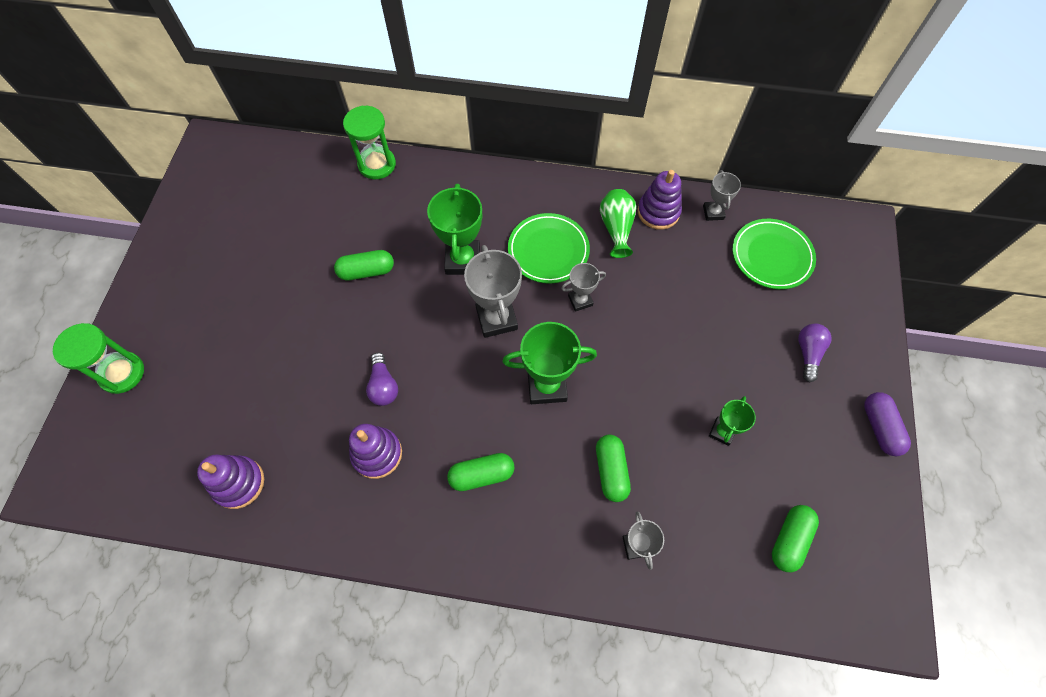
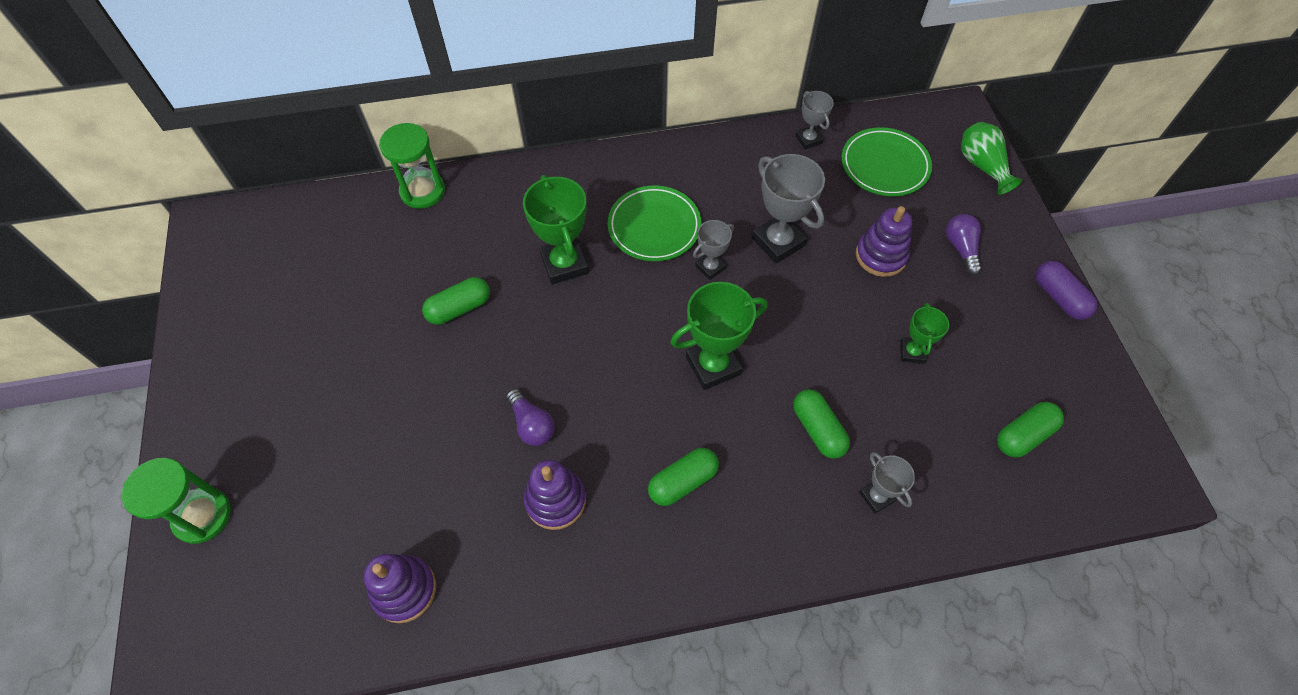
camera: 20 degrees left, 5 degrees down
grey trophy [464,245,522,338] -> grey trophy moved to [752,154,825,263]
green vase [600,189,637,258] -> green vase moved to [961,122,1022,195]
purple stacking toy [638,170,682,230] -> purple stacking toy moved to [856,206,912,277]
green capsule [772,505,819,572] -> green capsule turned 45 degrees clockwise [997,402,1064,457]

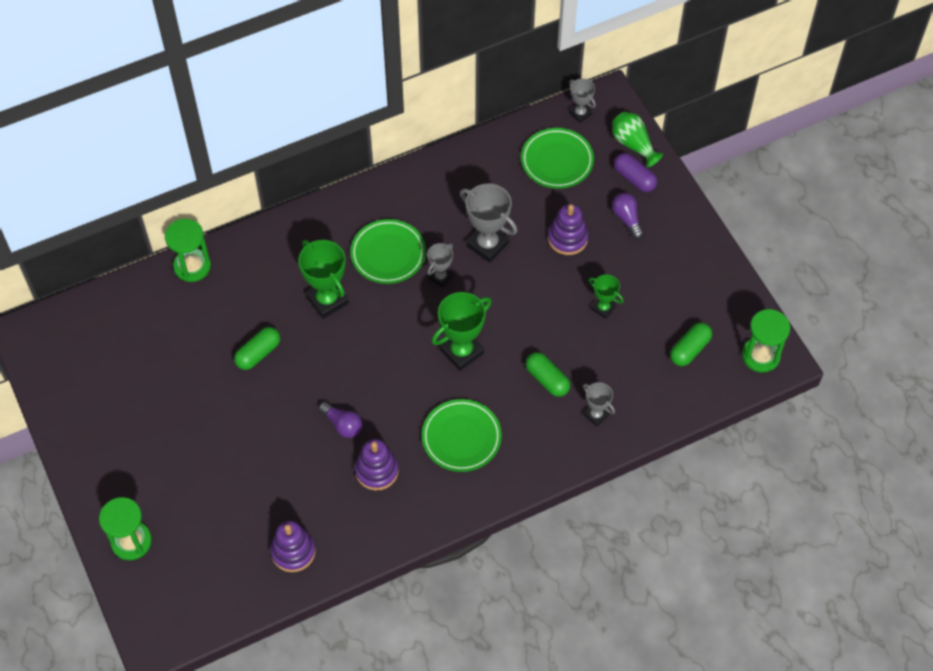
camera: 15 degrees left, 0 degrees up
green capsule [648,448,719,506] -> green plate [422,399,502,472]
grey trophy [795,91,834,149] -> grey trophy moved to [569,79,596,123]
green trophy [900,303,949,364] -> green trophy turned 45 degrees counterclockwise [589,274,624,319]
purple capsule [1036,261,1098,320] -> purple capsule moved to [614,153,657,192]
none -> green hourglass [742,309,790,373]

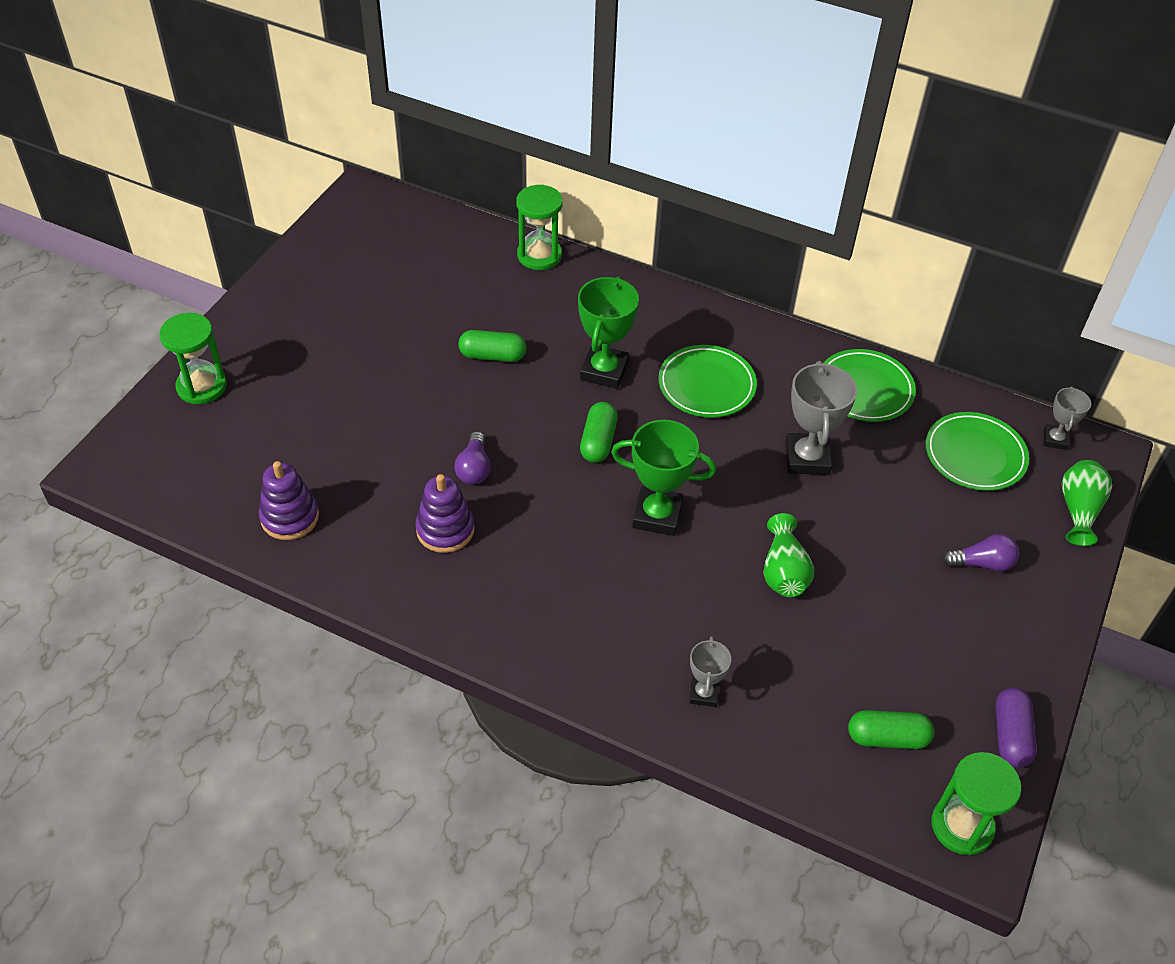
camera: 50 degrees right, 10 degrees down
green plate [422,399,502,472] -> green plate moved to [823,349,916,422]
grey trophy [427,243,453,287] -> none
green capsule [526,352,570,397] -> green capsule moved to [580,402,618,463]
purple stacking toy [548,204,588,255] -> none
green trophy [589,274,624,319] -> none
purple light bulb [612,193,643,239] -> purple light bulb turned 60 degrees clockwise [943,534,1019,571]
purple capsule [614,153,657,192] -> purple capsule moved to [996,688,1037,767]
none -> green vase [764,513,814,597]

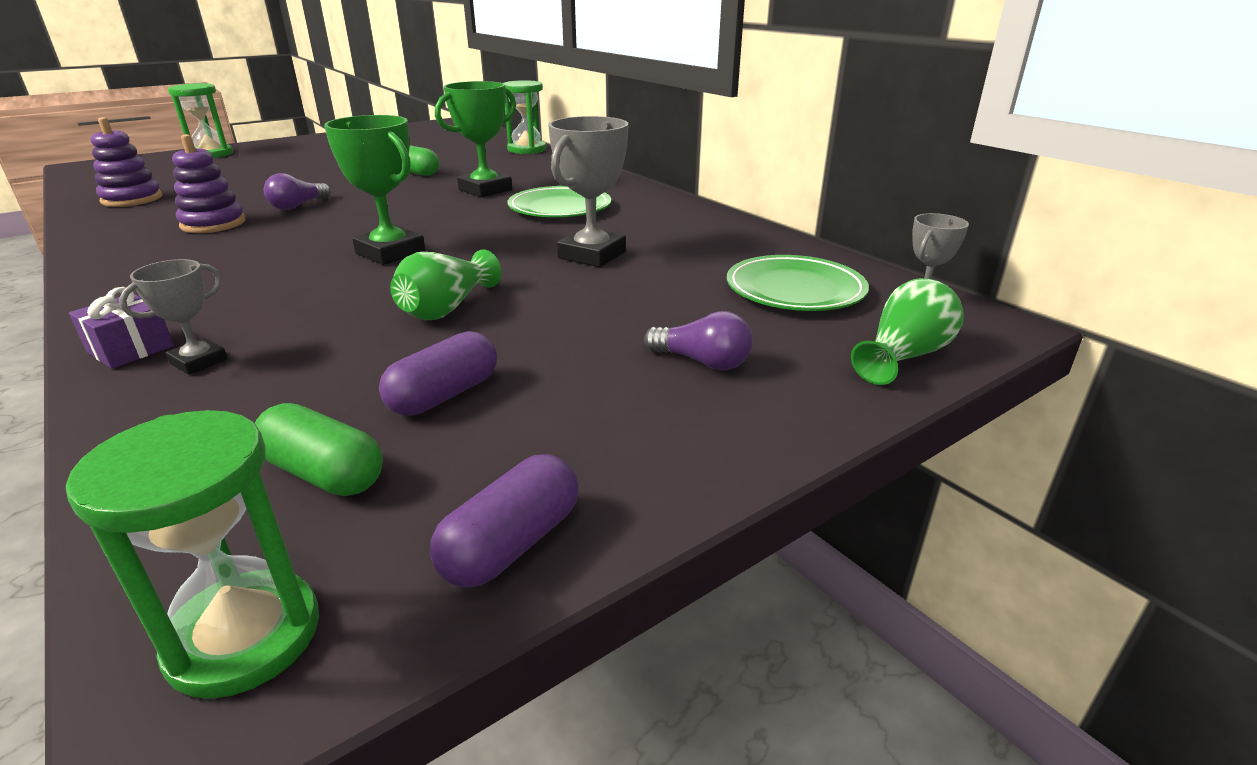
camera: 30 degrees right, 20 degrees down
green capsule [580,402,618,463] -> none
green plate [823,349,916,422] -> none
none -> purple gift [69,287,174,369]
none -> purple capsule [379,331,497,416]

